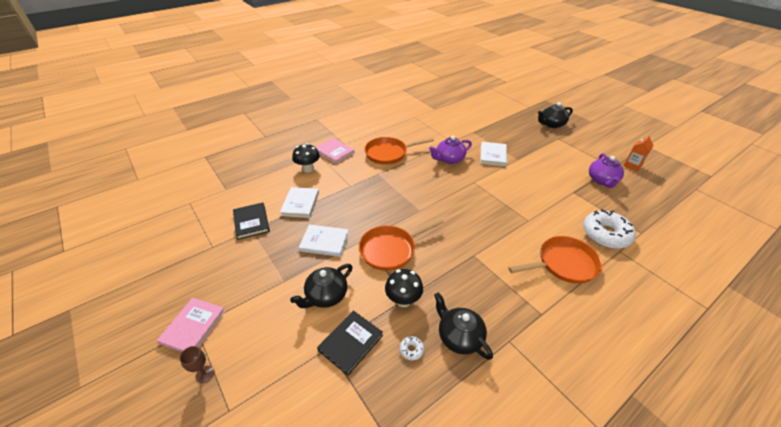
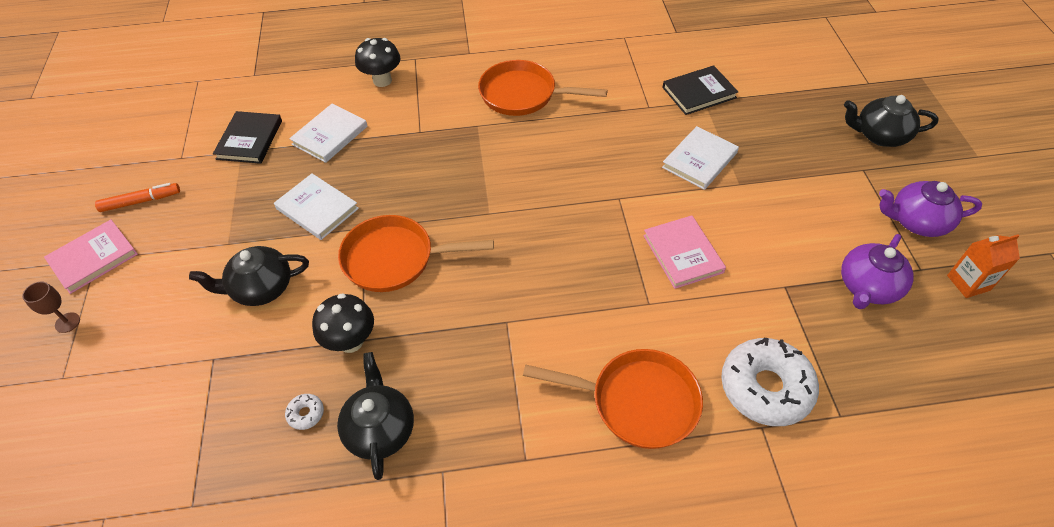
camera: 30 degrees right, 10 degrees up
pink book [315,138,355,164] -> pink book moved to [643,215,726,289]
black book [317,310,383,376] -> black book moved to [662,65,738,115]
purple teapot [429,136,472,164] -> purple teapot moved to [879,181,982,237]
none -> orange marker [95,183,180,212]

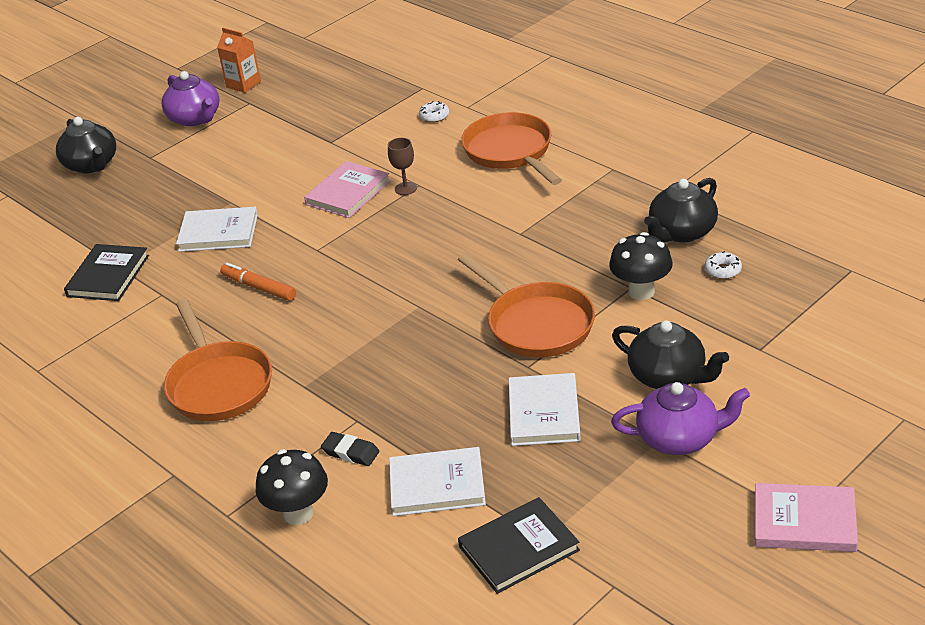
camera: 125 degrees left, 15 degrees down
brown goblet [22,282,80,333] -> brown goblet moved to [388,138,417,195]
orange marker [95,183,180,212] -> orange marker moved to [220,263,296,301]
black book [662,65,738,115] -> black book turned 75 degrees clockwise [64,244,149,301]
white donut [721,338,819,426] -> white donut [419,101,449,123], size x0.40
purple teapot [841,234,914,309] -> purple teapot moved to [611,382,750,455]
none -> black eraser [321,432,380,466]

